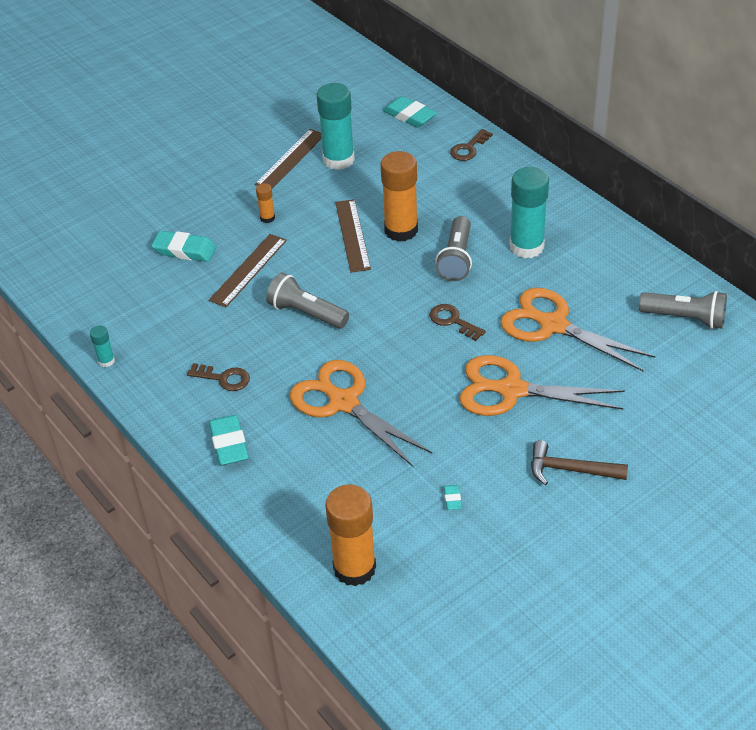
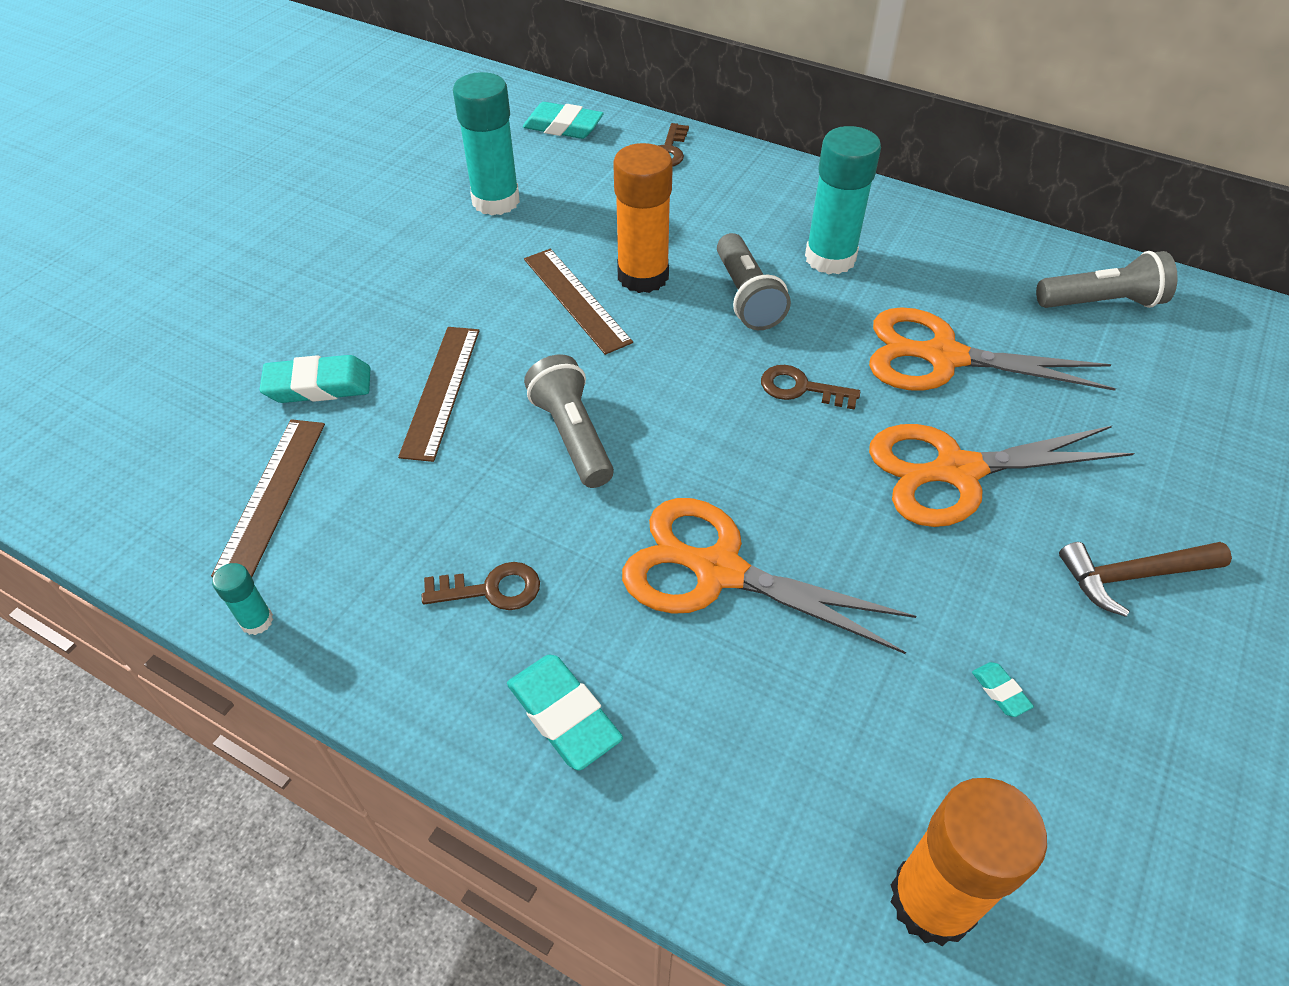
camera: 25 degrees left, 5 degrees up
brown ruler [255,129,322,189] -> brown ruler moved to [211,419,325,577]
orange glue stick [256,183,275,223] -> none
grey flashlight [266,272,349,329] -> grey flashlight turned 60 degrees clockwise [524,354,614,488]

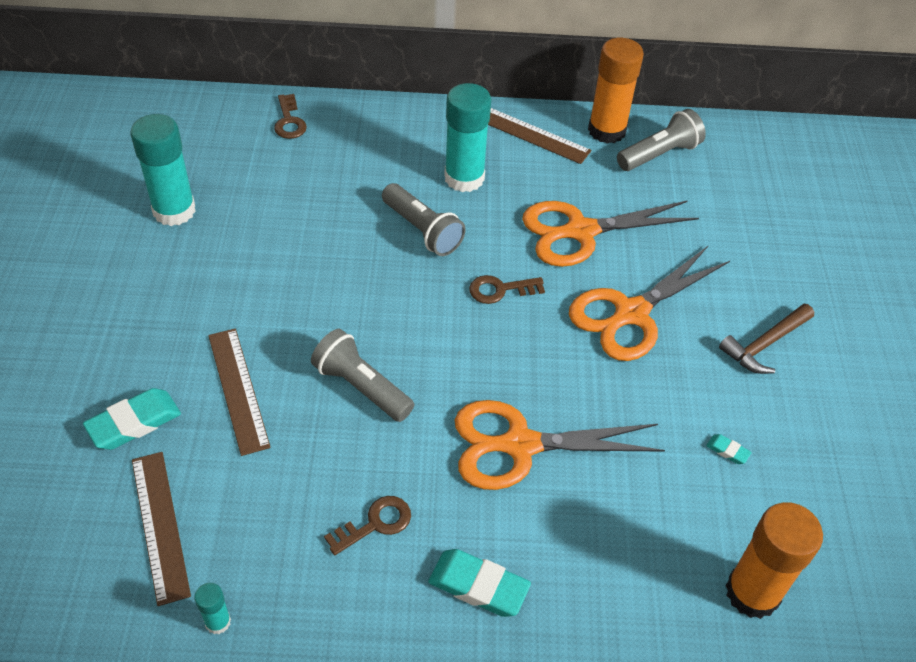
camera: 30 degrees left, 0 degrees up
turquoise eraser [523,102,604,139] -> none
brown ruler [524,249,633,355] -> brown ruler moved to [488,108,591,164]
orange glue stick [613,143,673,293] -> orange glue stick moved to [588,38,644,144]

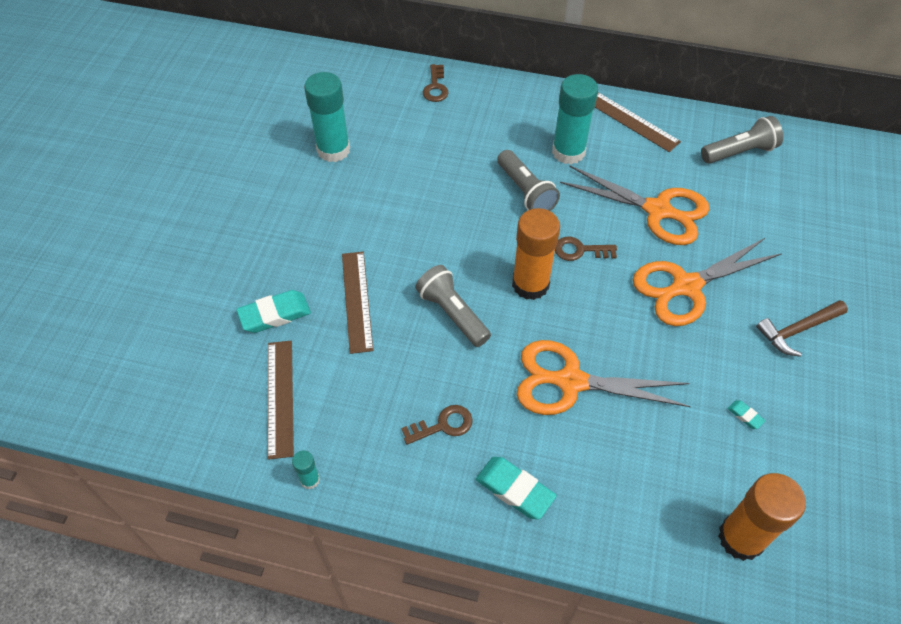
camera: 15 degrees right, 5 degrees up
orange scissors [522,200,699,267] -> orange scissors turned 150 degrees counterclockwise [560,165,710,245]
orange glue stick [588,38,644,144] -> orange glue stick moved to [512,208,560,300]

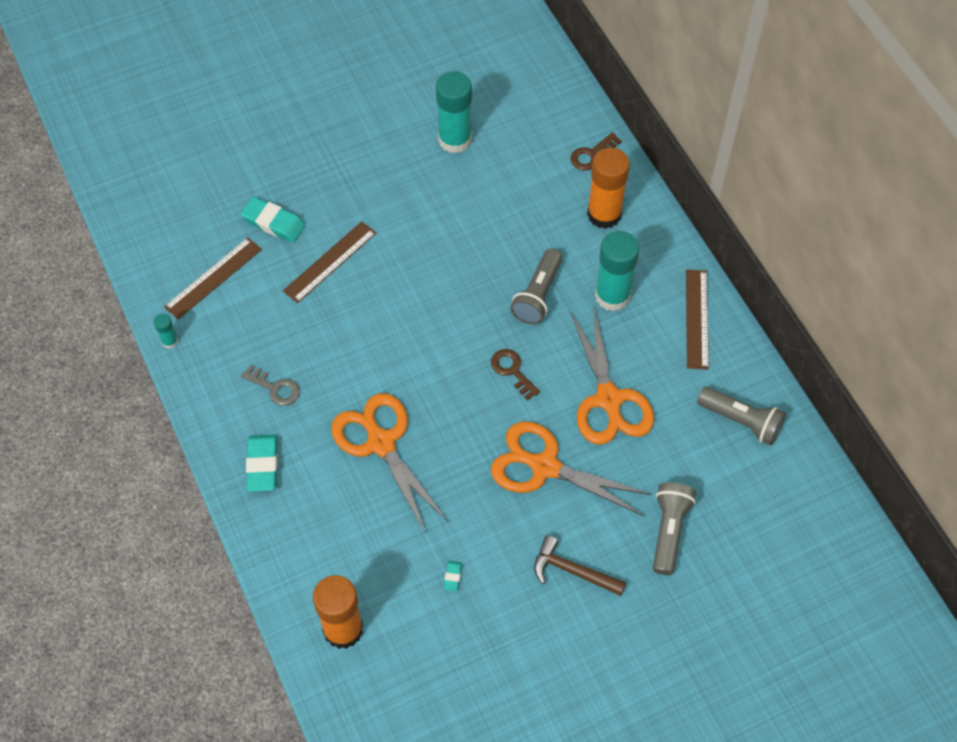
camera: 50 degrees right, 5 degrees up
brown key [401,405,473,445] -> grey key [241,365,300,406]
grey flashlight [415,265,491,347] -> grey flashlight moved to [653,482,696,575]
orange glue stick [512,208,560,300] -> orange glue stick moved to [587,148,630,229]

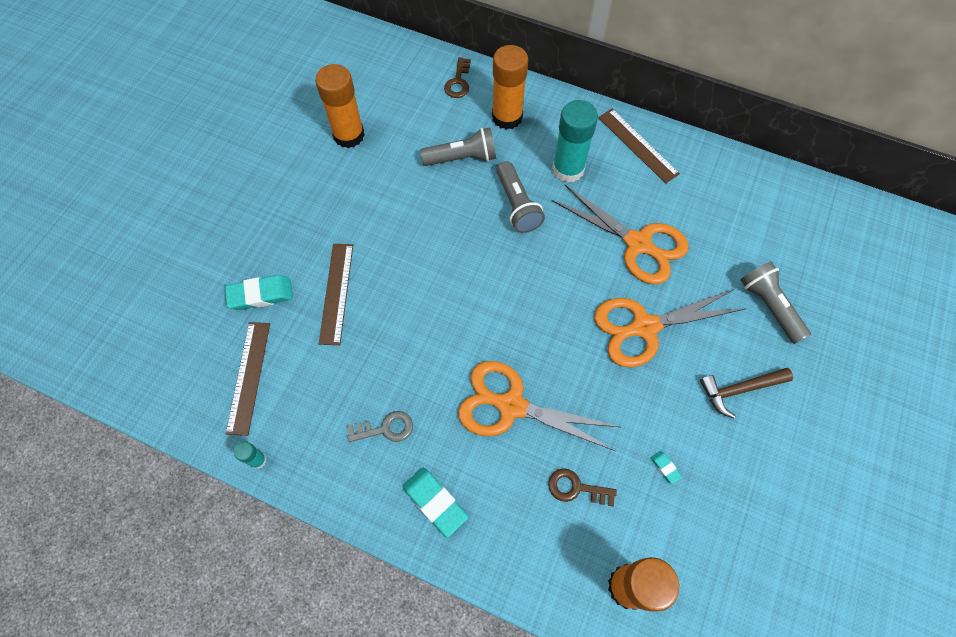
camera: 40 degrees left, 5 degrees up
turquoise glue stick [436,71,472,153] -> orange glue stick [315,64,365,148]
brown key [491,349,540,401] -> brown key moved to [548,468,617,506]
grey flashlight [697,387,786,445] -> grey flashlight moved to [420,127,496,166]

